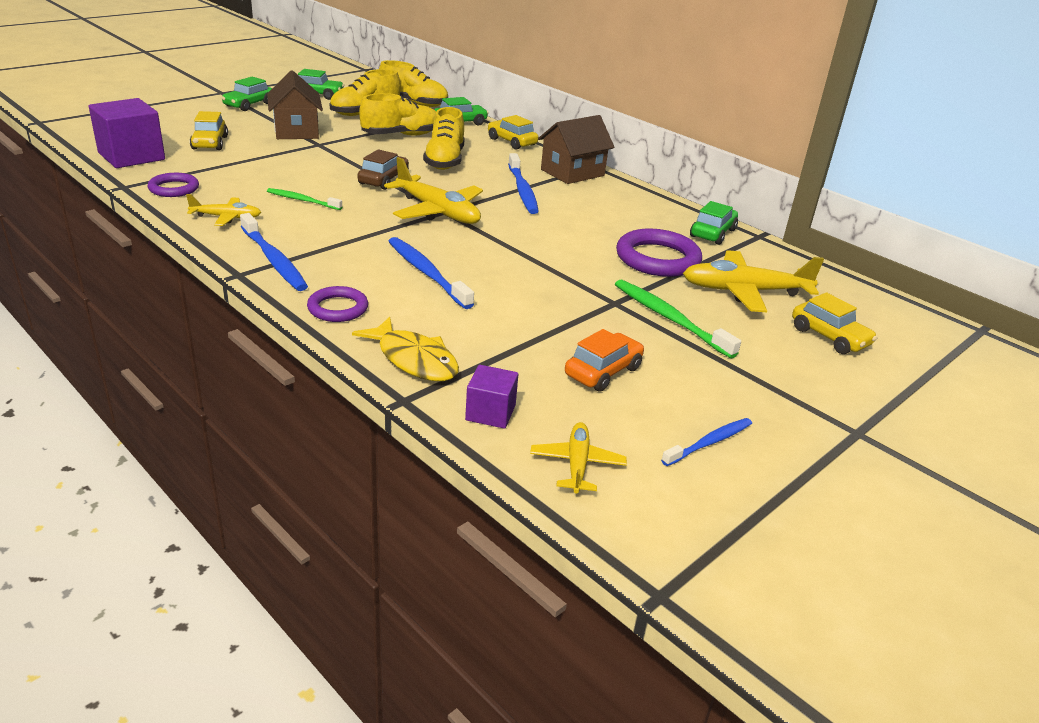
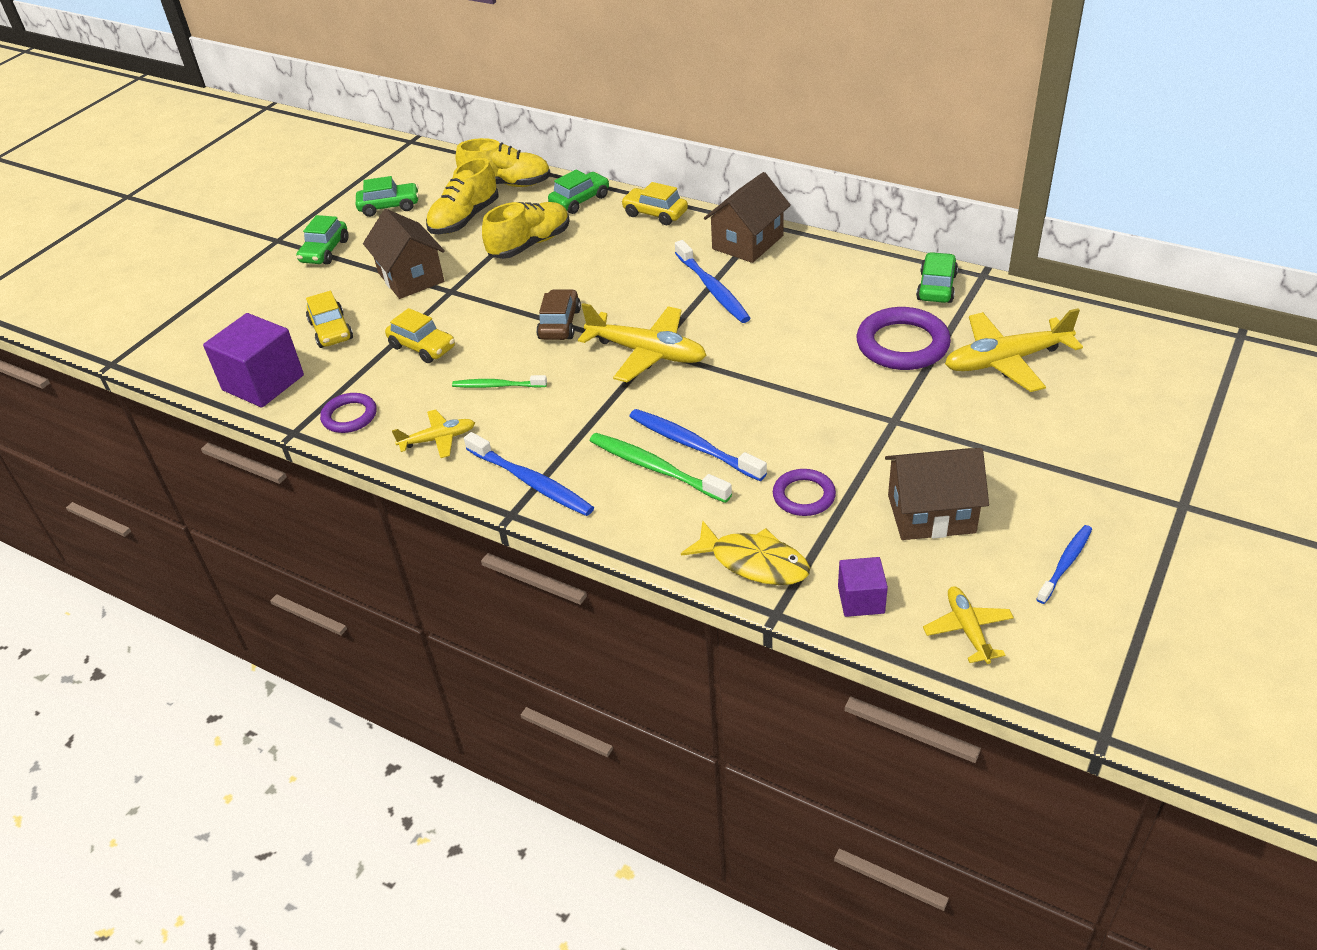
camera: 10 degrees left, 10 degrees up
purple ring [307,286,368,322] -> purple ring moved to [773,469,836,516]
yellow shoe [423,107,465,170] -> none
orange car [565,329,644,392] -> brown house [885,448,989,540]
green toothbrush [615,280,741,358] -> green toothbrush moved to [590,433,732,503]
yellow car [792,292,878,354] -> yellow car moved to [385,308,455,363]

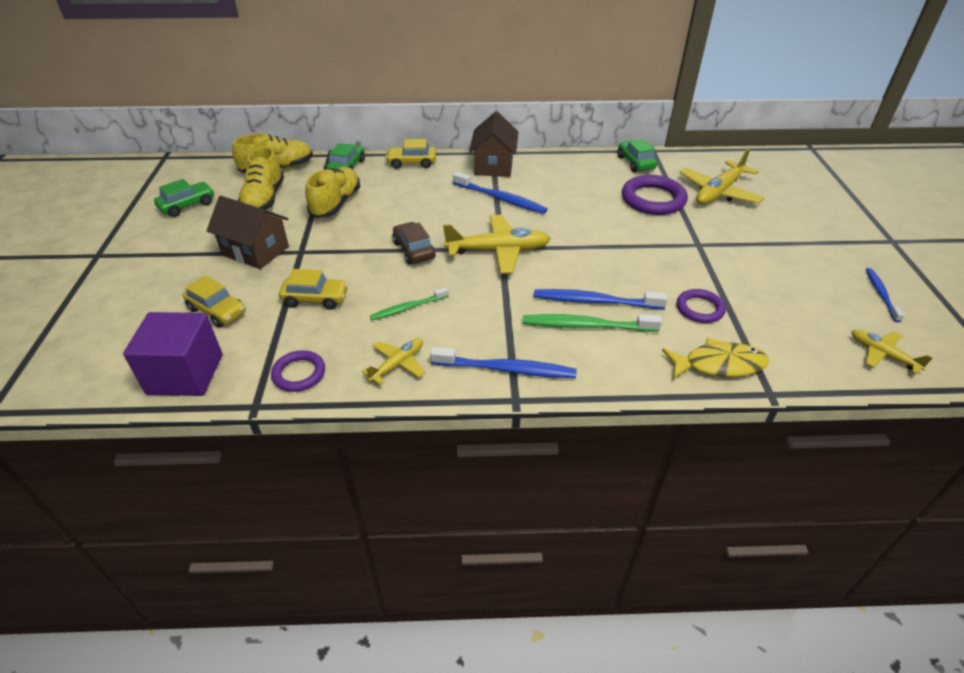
camera: 35 degrees left, 0 degrees up
green car [297,215,349,265] -> none
purple cube [838,557,888,617] -> none
brown house [885,448,989,540] -> none

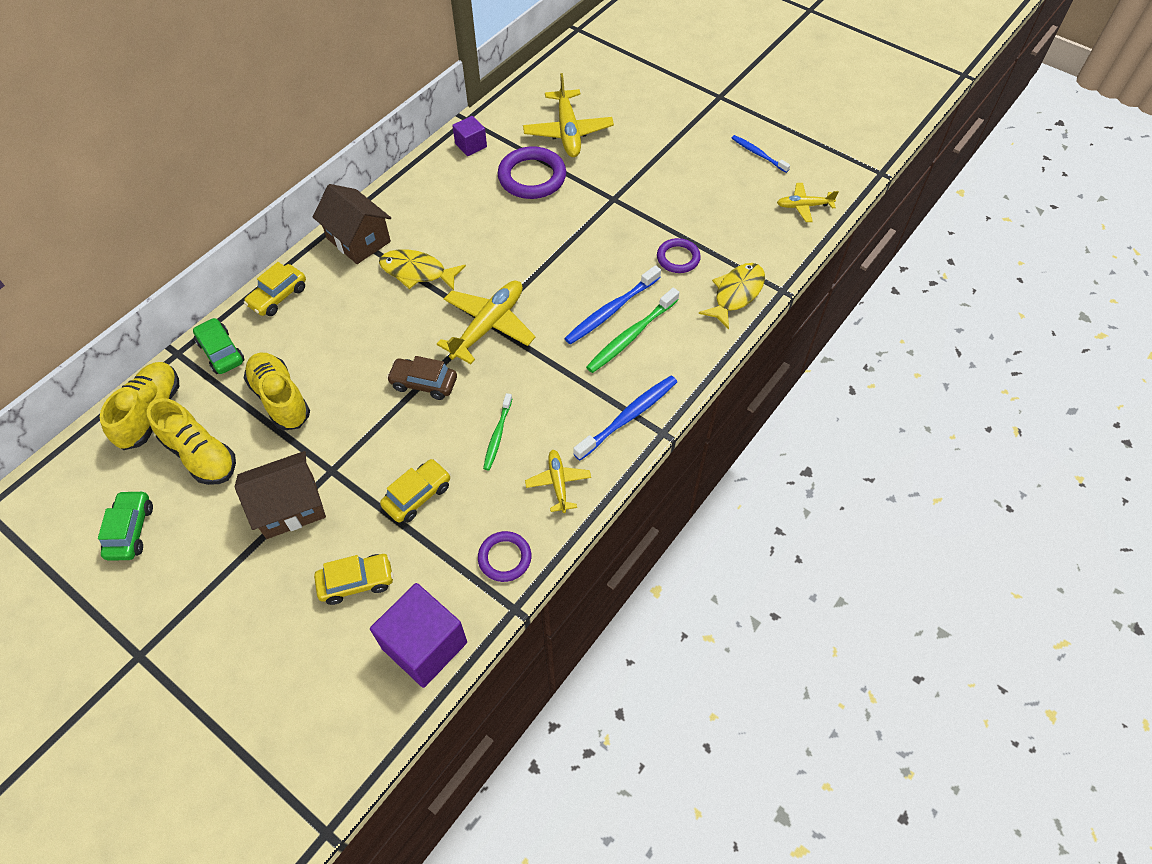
camera: 50 degrees left, 15 degrees up
blue toothbrush [453,172,547,214] -> yellow fish [379,249,466,291]
green car [618,139,657,172] -> purple cube [452,116,487,156]

